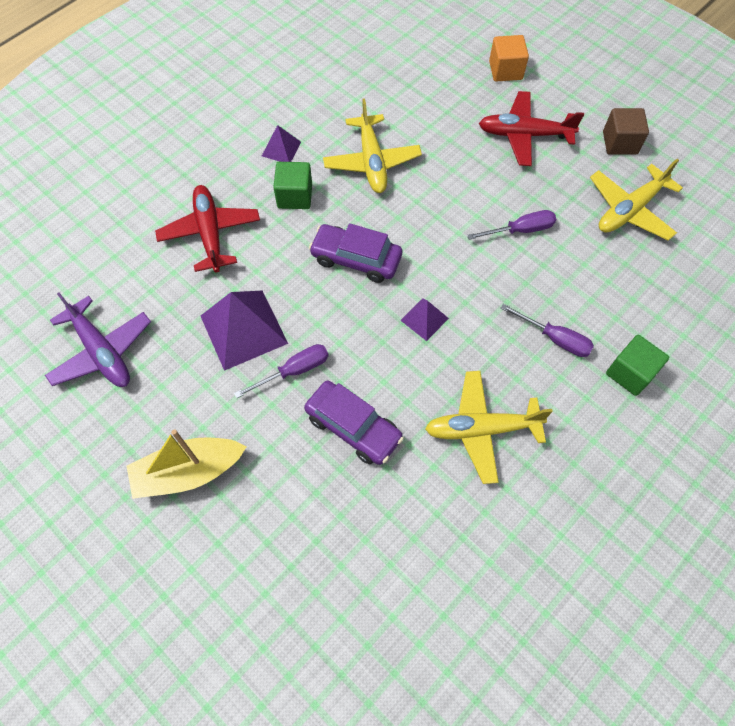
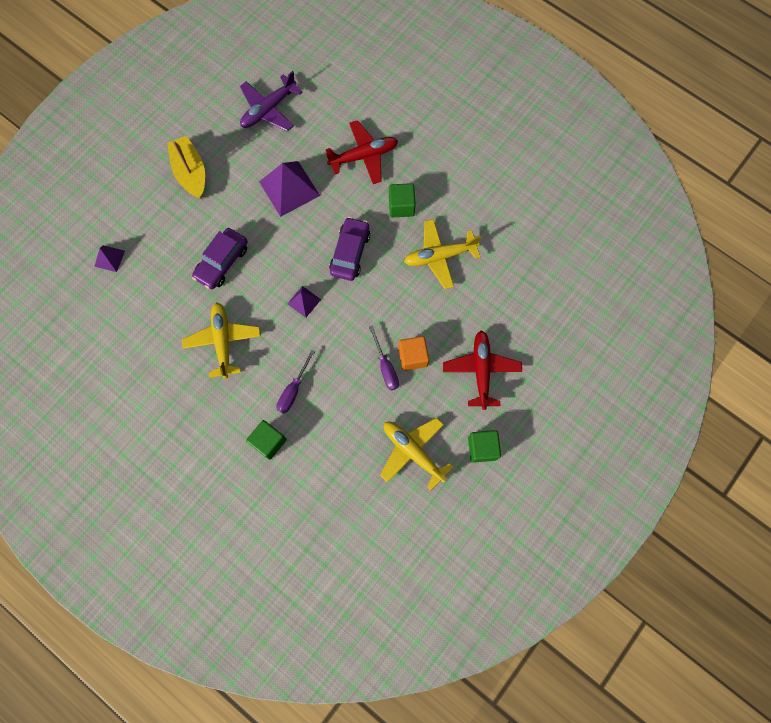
camera: 85 degrees right, 10 degrees up
purple screwdriver [234,344,329,398] -> none
purple pyramid [262,125,301,162] -> purple pyramid moved to [94,245,125,272]
orange cube [489,35,529,82] -> orange cube moved to [398,336,429,371]
brown cube [603,108,649,155] -> green cube [468,430,501,463]

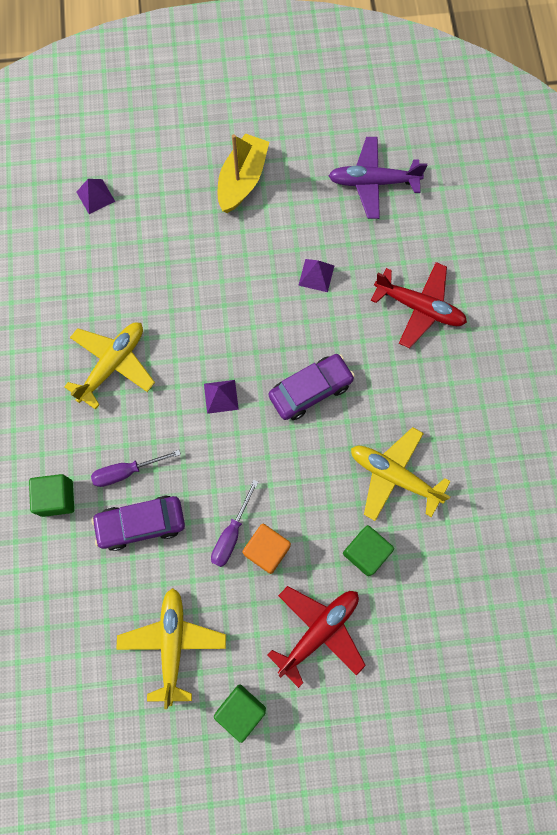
camera: 45 degrees right, 0 degrees up
purple car [192,228,248,289] -> purple car moved to [91,495,185,551]
purple pyramid [259,161,320,217] -> purple pyramid [298,259,334,292], size x0.51
green cube [389,183,416,218] -> green cube moved to [343,525,394,576]

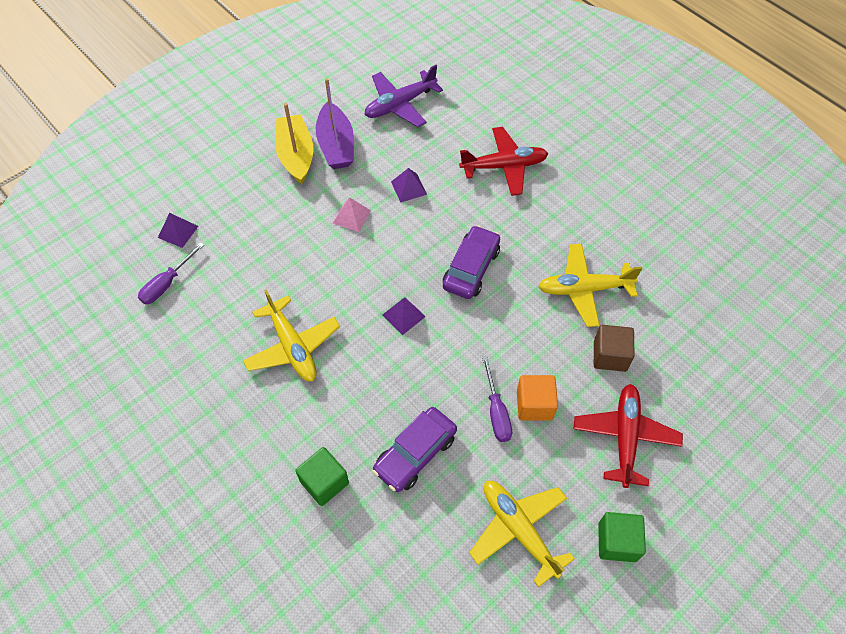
camera: 35 degrees left, 15 degrees down
yellow plane [64,322,155,410] -> yellow plane turned 150 degrees clockwise [243,289,340,381]
purple screwdriver [91,450,181,487] -> purple screwdriver moved to [138,242,204,304]
green cube [343,525,394,576] -> brown cube [594,325,635,372]
none -> purple boat [316,78,354,169]
none -> pink pyramid [333,197,371,232]

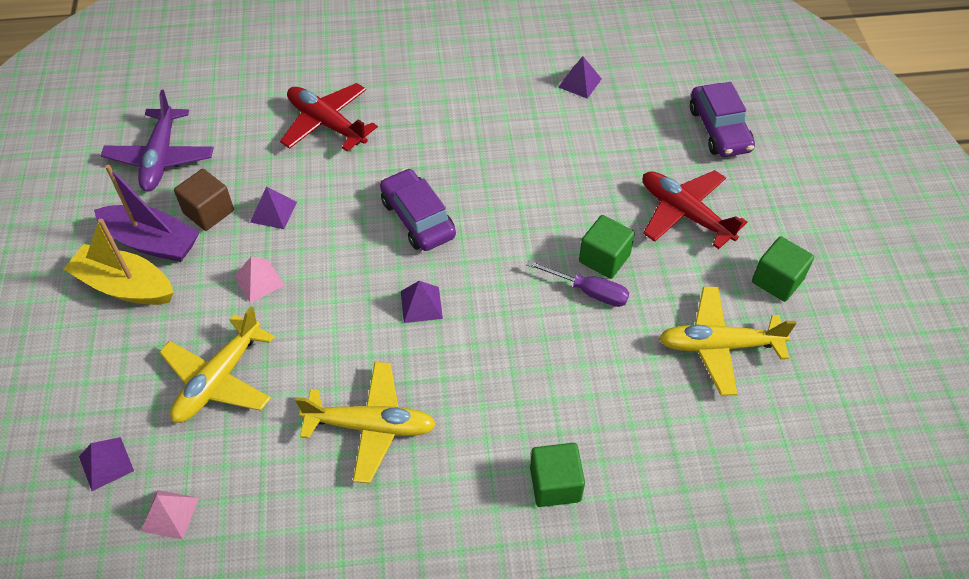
camera: 55 degrees left, 5 degrees down
purple screwdriver [138,242,204,304] -> pink pyramid [141,490,199,540]
purple car [373,407,457,492] -> purple car moved to [690,82,755,157]
red plane [459,127,548,196] -> red plane turned 75 degrees counterclockwise [280,83,378,151]
orange cube [517,375,558,421] -> green cube [579,215,635,279]
yellow plane [538,244,642,327] -> yellow plane moved to [159,306,275,423]
brown cube [594,325,635,372] -> brown cube moved to [174,169,234,231]
none -> purple pyramid [558,56,602,99]

